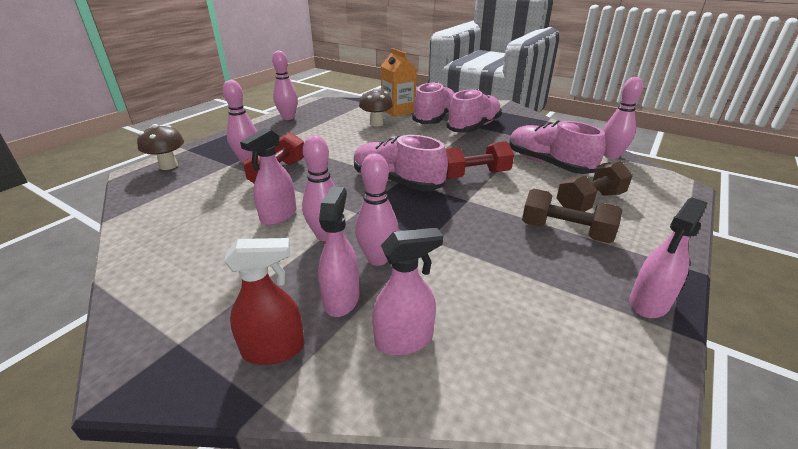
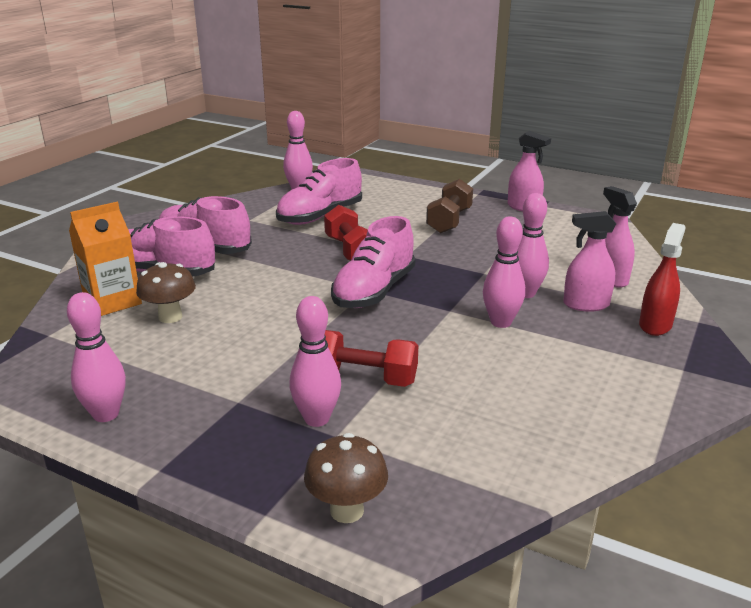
camera: 95 degrees left, 5 degrees down
red spray bottle [224,238,305,365] -> red spray bottle turned 45 degrees clockwise [639,223,686,336]
pink spray bottle [240,128,296,225] -> none
brown dumbbell [557,161,633,212] -> none

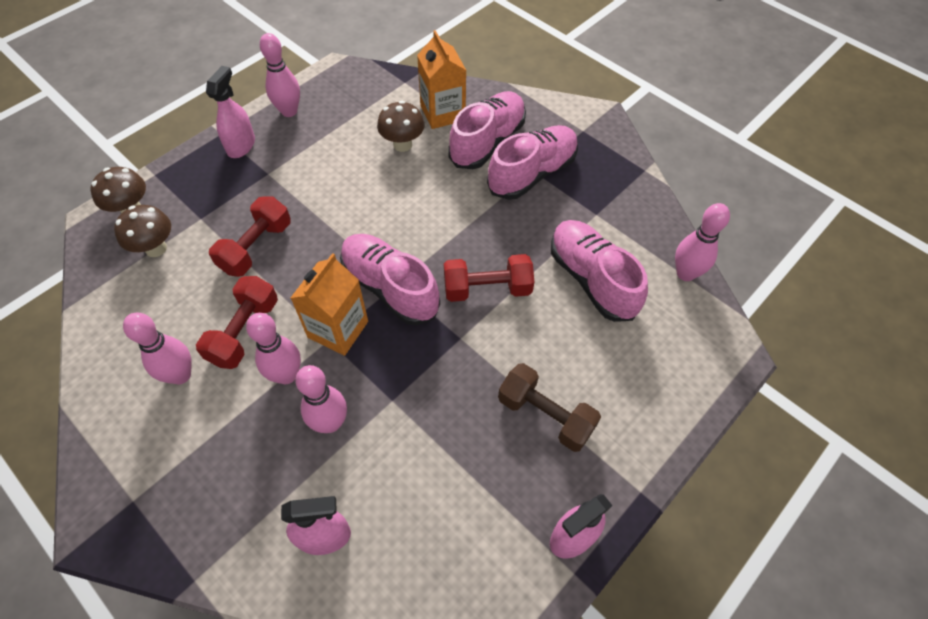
camera: 105 degrees right, 30 degrees up
pink bowling pin [289,296,341,427] -> pink bowling pin moved to [123,313,192,384]
pink spray bottle [563,211,616,312] -> pink spray bottle moved to [206,66,255,158]
red spray bottle [639,223,686,336] -> none
none -> brown mushroom [114,205,171,257]
none -> red dumbbell [196,276,278,369]
none -> orange carton [291,253,368,356]

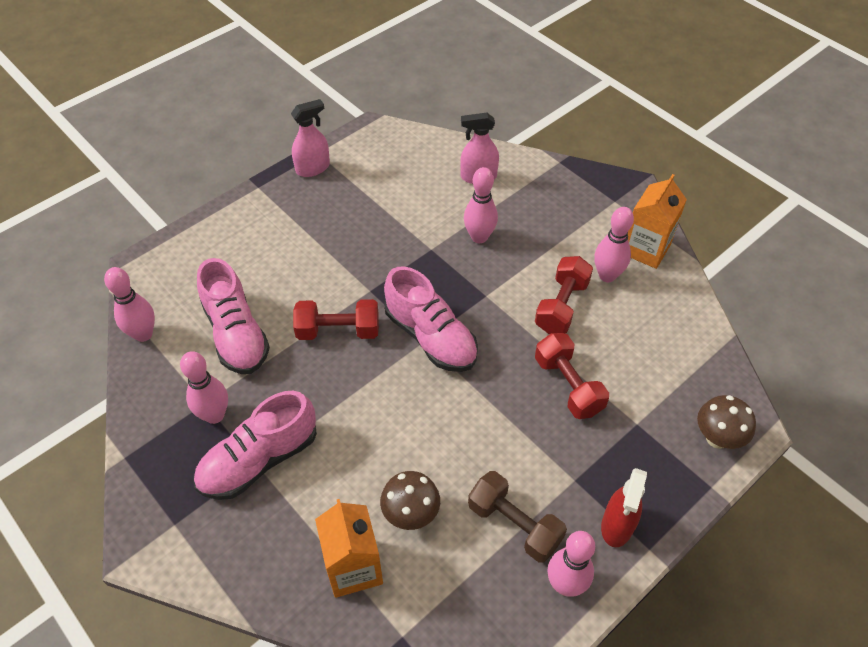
camera: 175 degrees left, 5 degrees down
brown mushroom [114,205,171,257] -> none
pink spray bottle [206,66,255,158] -> red spray bottle [601,468,647,547]
red dumbbell [209,197,291,277] -> red dumbbell turned 60 degrees counterclockwise [535,333,609,419]
pink bowling pin [246,313,301,384] -> pink bowling pin moved to [180,351,228,424]
orange carton [291,253,368,356] -> orange carton moved to [628,174,687,269]
pink shoe [448,91,526,169] -> none
brown dumbbell [498,363,601,452] -> brown dumbbell moved to [468,471,567,563]

